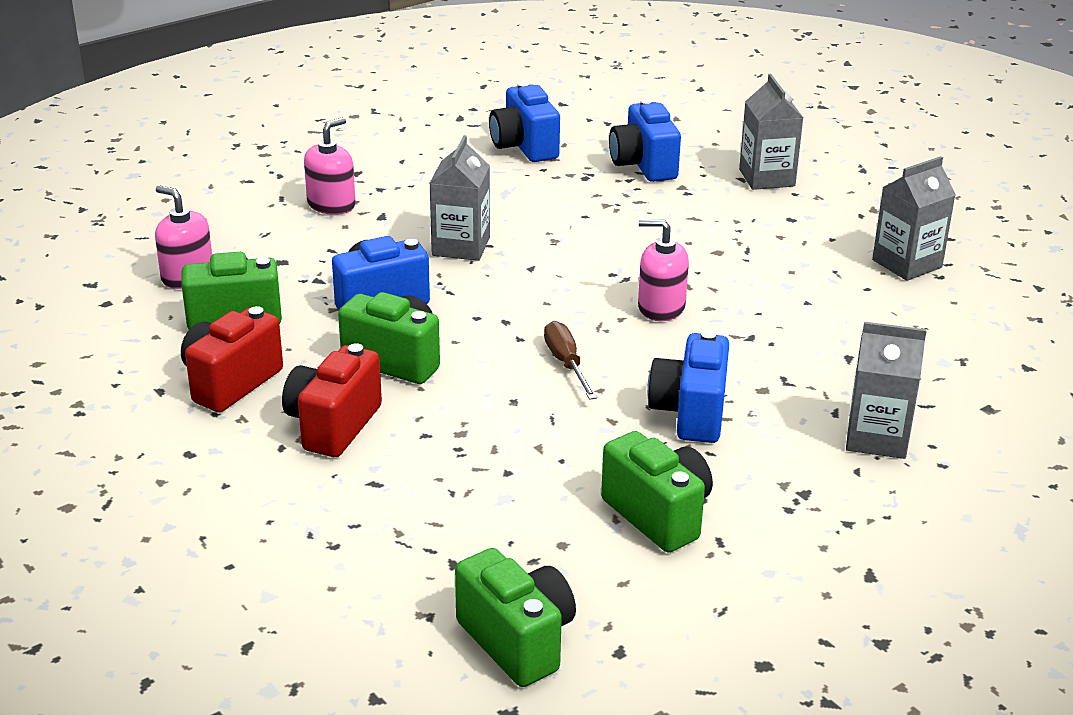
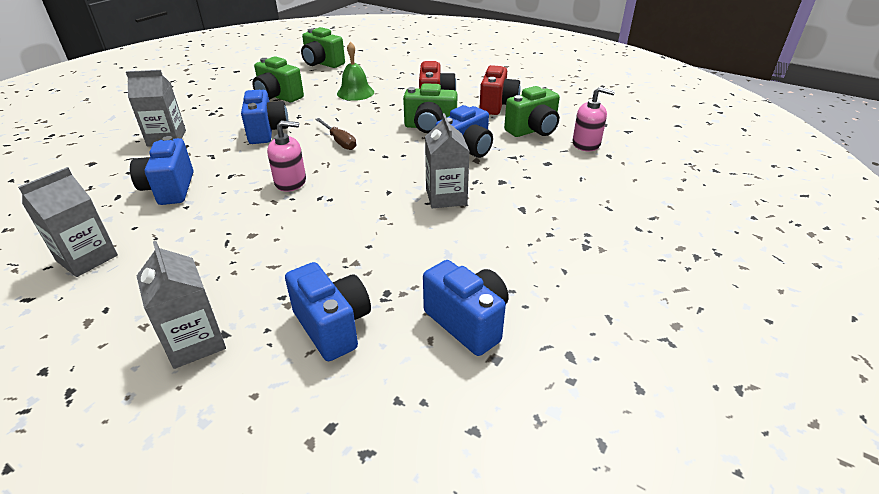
camera: 160 degrees right, 5 degrees up
pink soap dispenser [304,117,356,215] -> none
none -> blue camera [130,136,193,205]
none -> green bell [337,42,374,101]

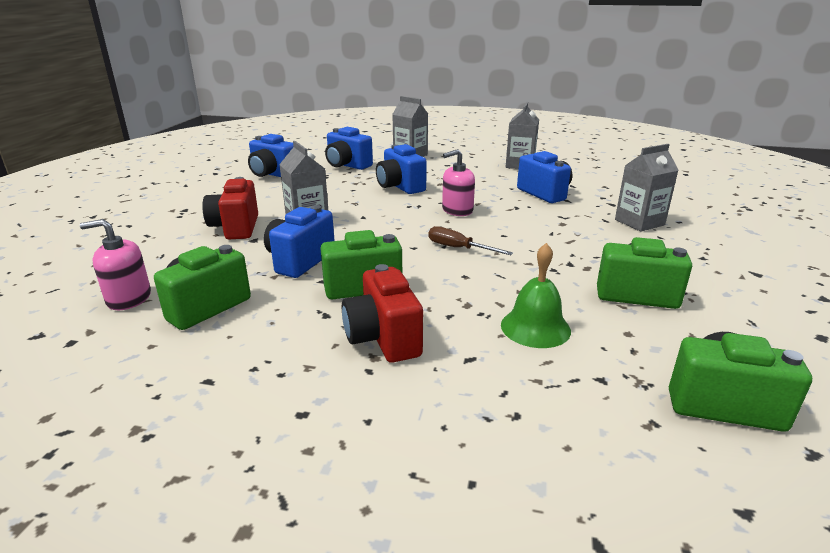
camera: 160 degrees right, 10 degrees down
blue camera [241,90,288,144] -> blue camera moved to [376,144,427,194]
red camera [480,65,521,115] -> red camera moved to [202,177,258,239]

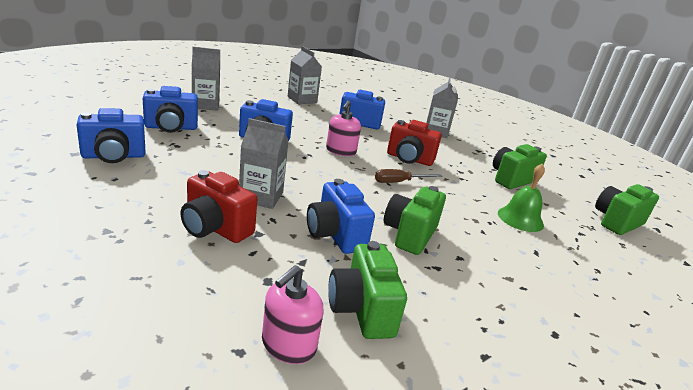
camera: 55 degrees left, 0 degrees up
red camera [342,264,423,363] -> red camera moved to [387,120,442,166]

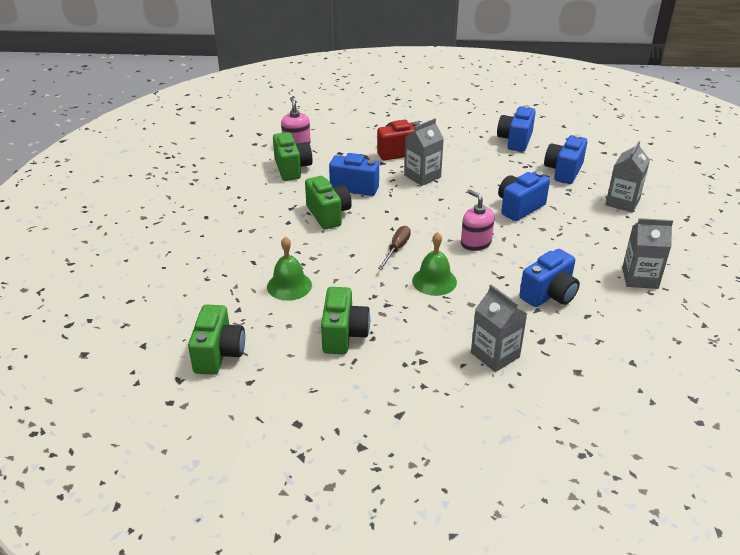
camera: 135 degrees right, 10 degrees up
green camera [328,241,407,339] -> green camera turned 45 degrees clockwise [273,132,313,181]
red camera [387,120,442,166] -> green bell [412,232,457,296]

